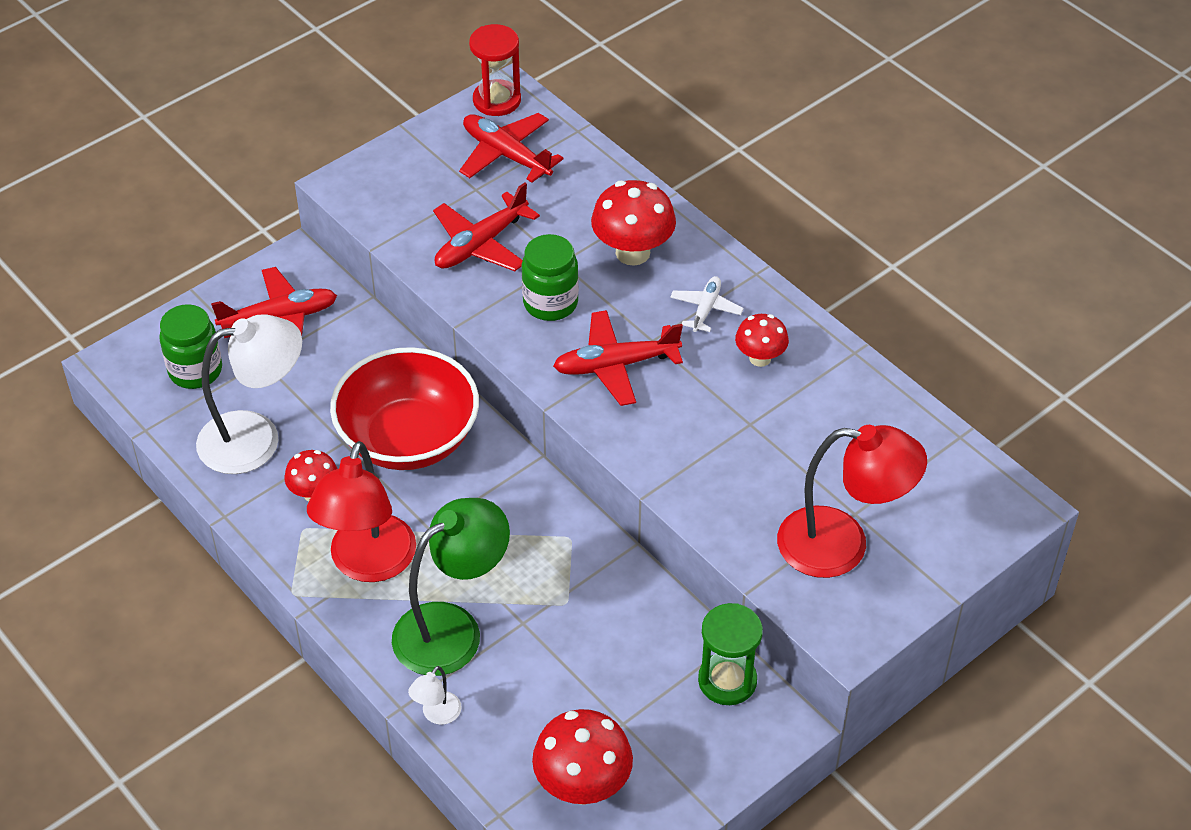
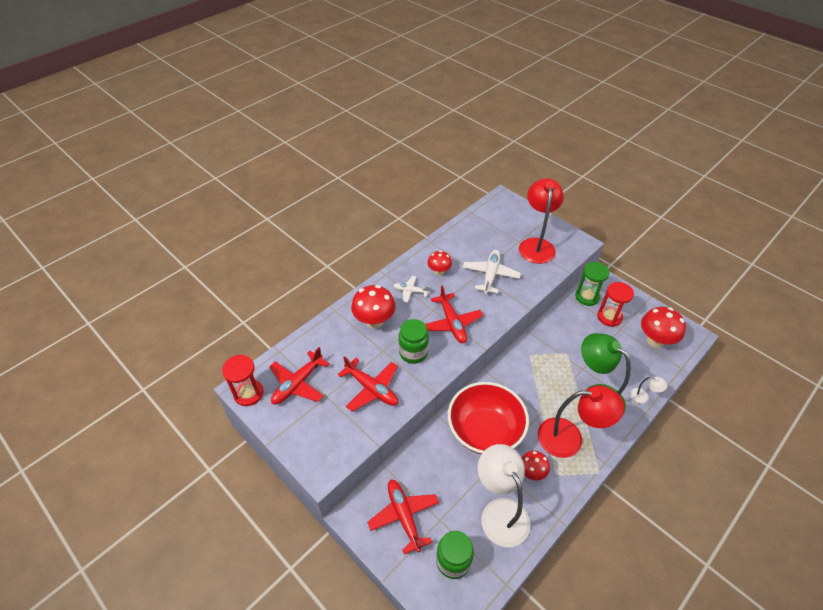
camera: 95 degrees left, 0 degrees up
none -> white plane [463,250,521,294]
none -> red hourglass [597,282,634,327]

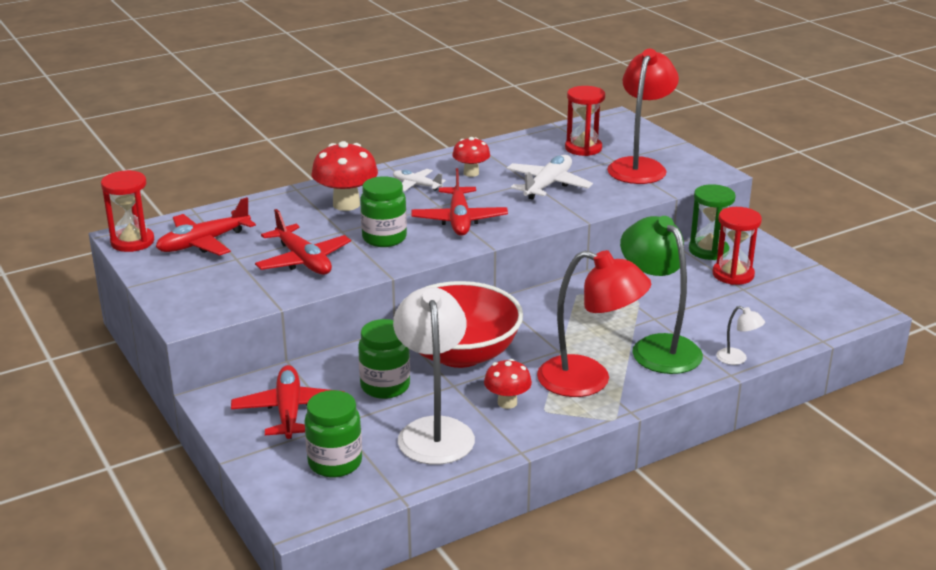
camera: 15 degrees right, 20 degrees down
red mushroom [641,307,686,348] -> none
none -> green jar [358,319,410,399]
none -> red hourglass [565,86,605,156]

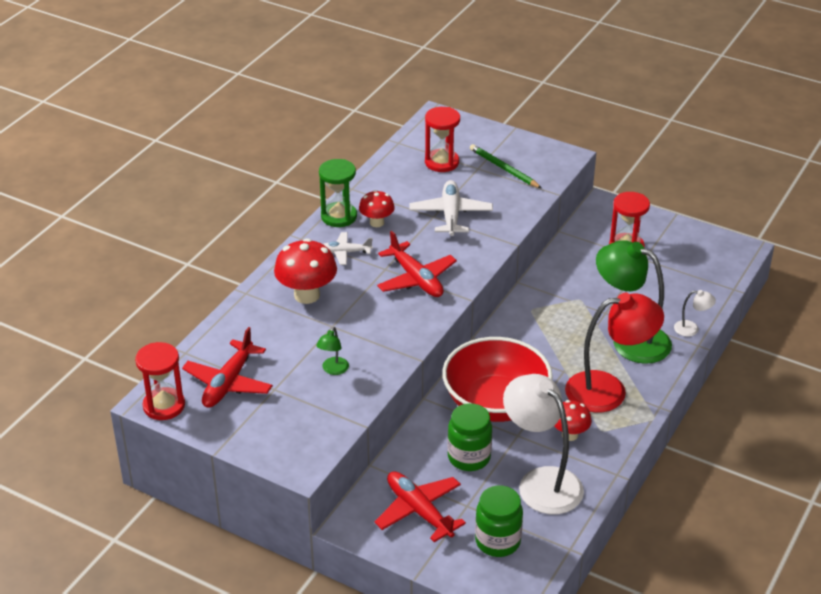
camera: 30 degrees left, 10 degrees up
red plane [255,209,351,275] -> green lamp [316,327,349,375]
green jar [360,176,407,247] -> none
red lamp [607,49,679,184] -> green pencil [470,144,541,188]
green hourglass [689,184,736,260] -> green hourglass moved to [319,159,357,227]

